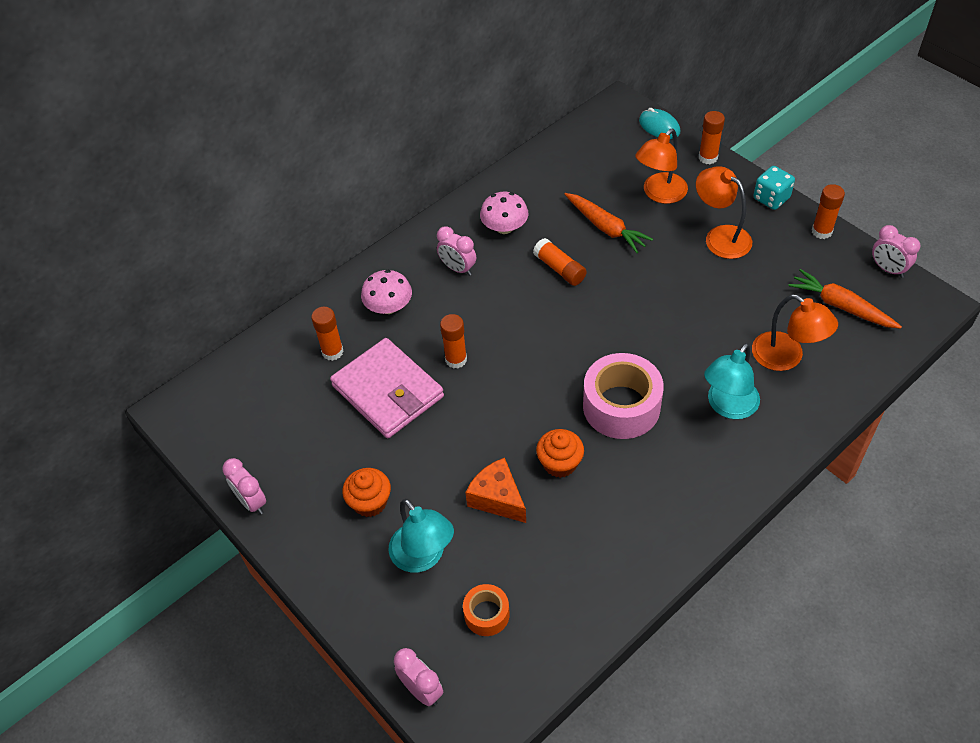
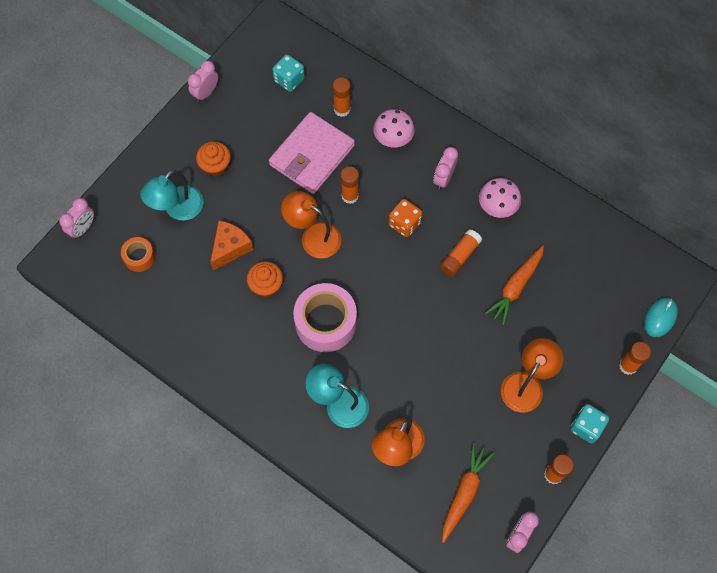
camera: 75 degrees right, 15 degrees up
orange lamp [635,129,688,204] -> orange lamp moved to [281,191,342,258]
none -> turquoise dice [272,54,305,92]
none -> orange dice [389,199,422,237]

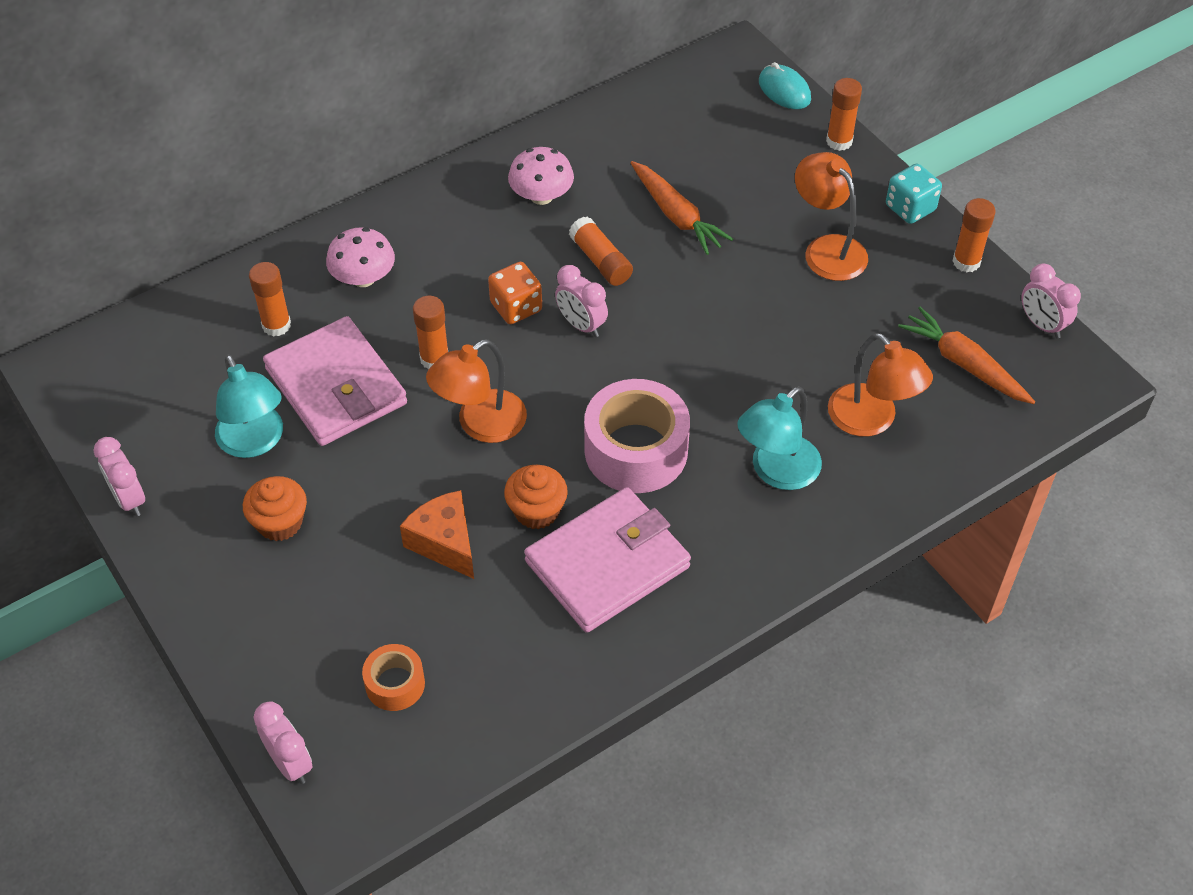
camera: 70 degrees left, 15 degrees down
turquoise lamp [140,170,204,220] -> turquoise lamp moved to [215,354,283,458]
turquoise dice [272,54,305,92] -> none
pink clock [433,147,458,190] -> pink clock moved to [555,265,608,337]
none -> pink wallet [524,487,691,633]

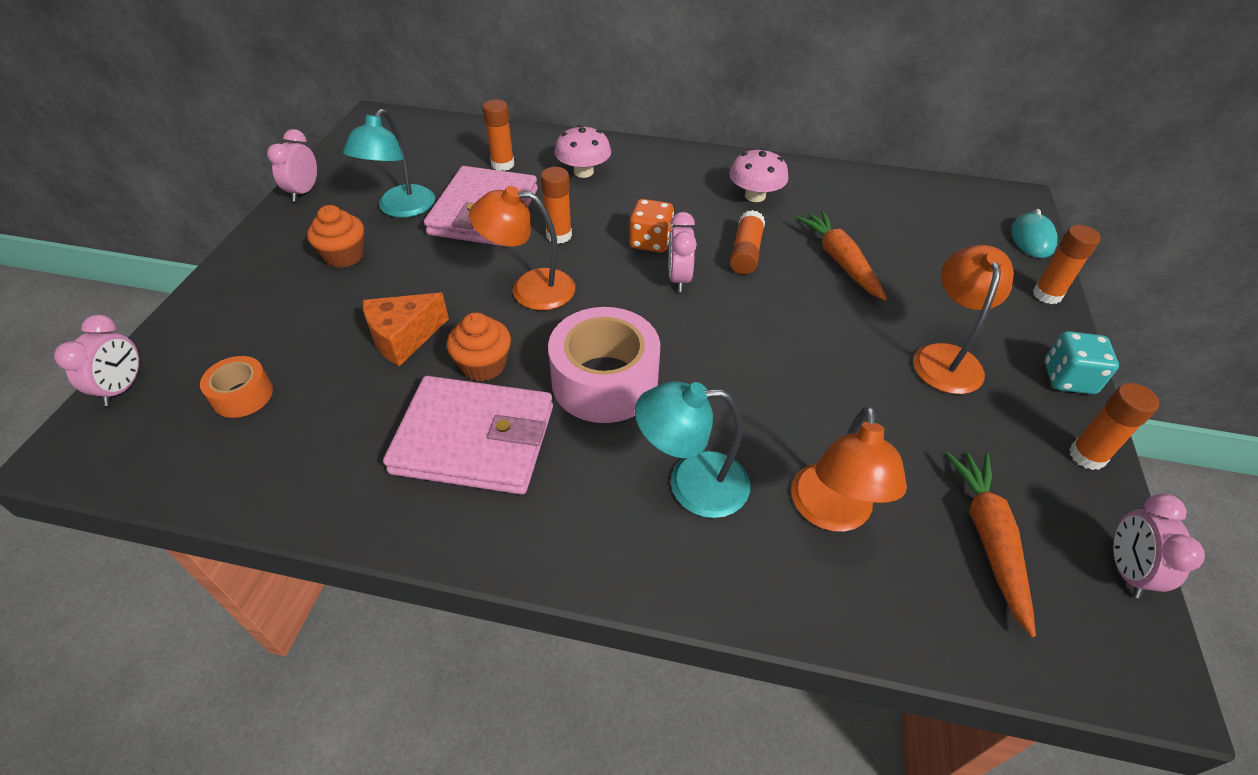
camera: 45 degrees right, 5 degrees down
orange cheese [400,490,474,579] -> orange cheese turned 135 degrees counterclockwise [363,293,449,366]
orange carrot [631,161,733,255] -> orange carrot turned 150 degrees clockwise [796,211,887,300]

